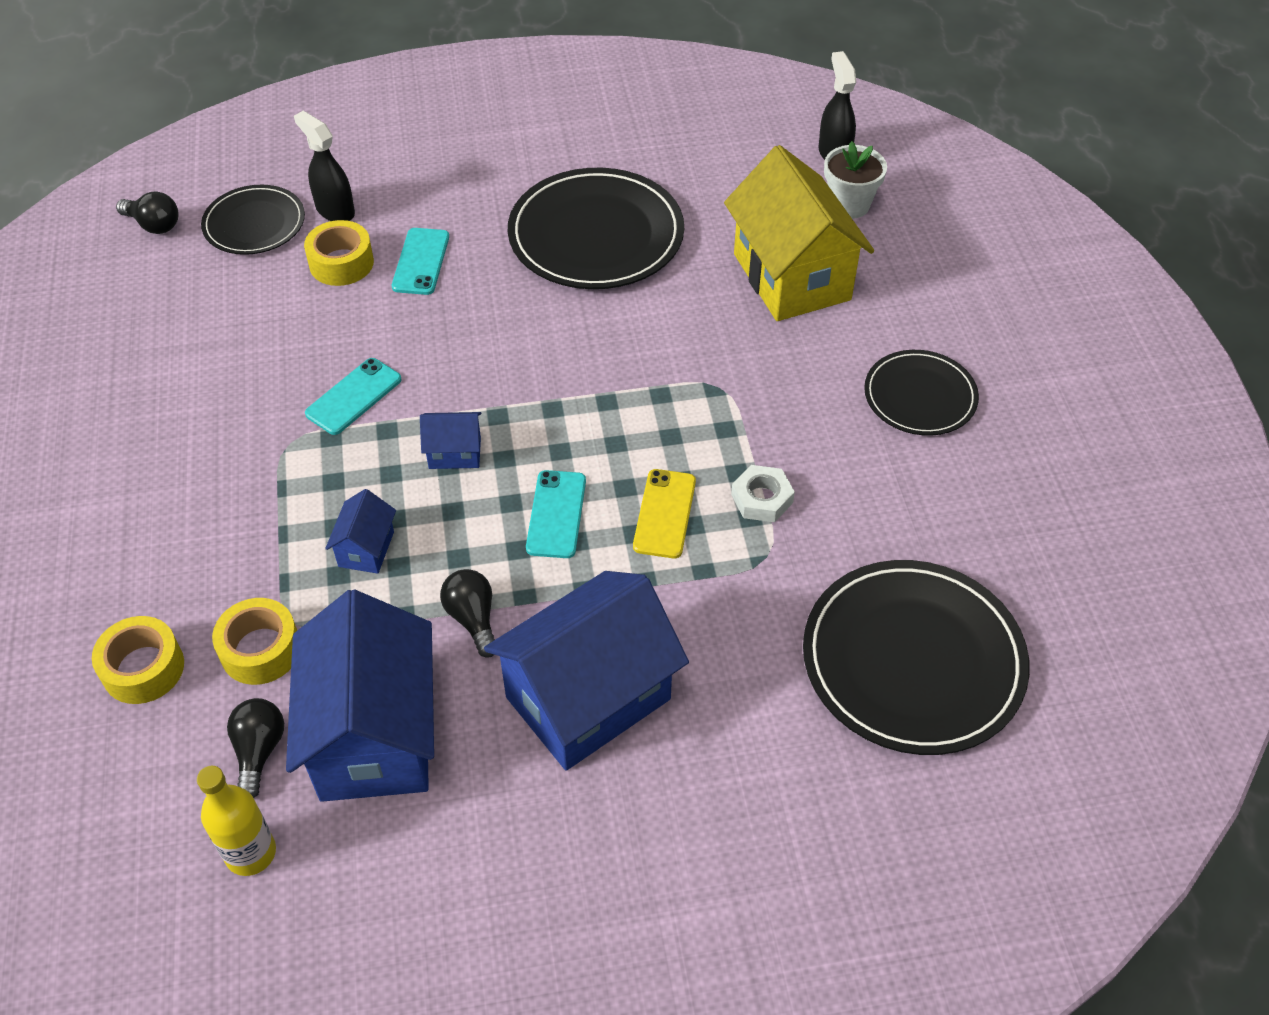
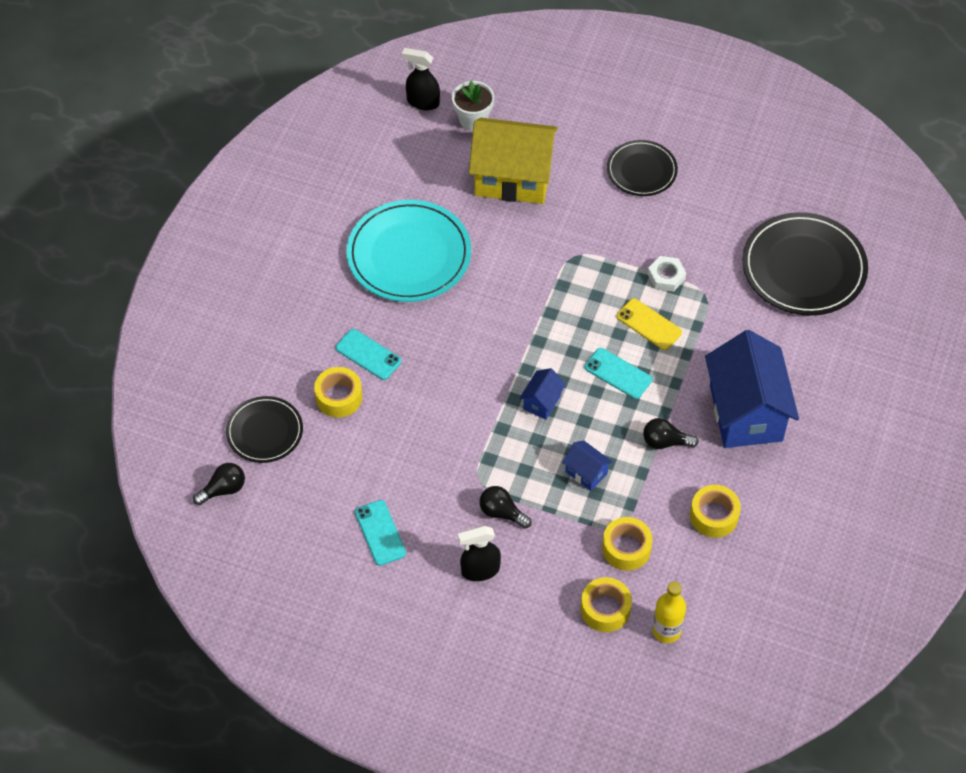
camera: 60 degrees left, 5 degrees up
yellow bottle [197,766,276,876] -> yellow bottle moved to [652,581,686,643]
black light bulb [227,698,284,798] -> black light bulb moved to [479,486,532,529]
blue house [286,590,434,802] -> yellow tape [690,485,741,538]
black spray bottle [294,111,355,221] -> black spray bottle moved to [458,526,501,581]
turquoise phone [305,358,402,435] -> turquoise phone moved to [355,500,406,565]
black plate [508,168,684,289] -> turquoise plate [346,200,471,302]

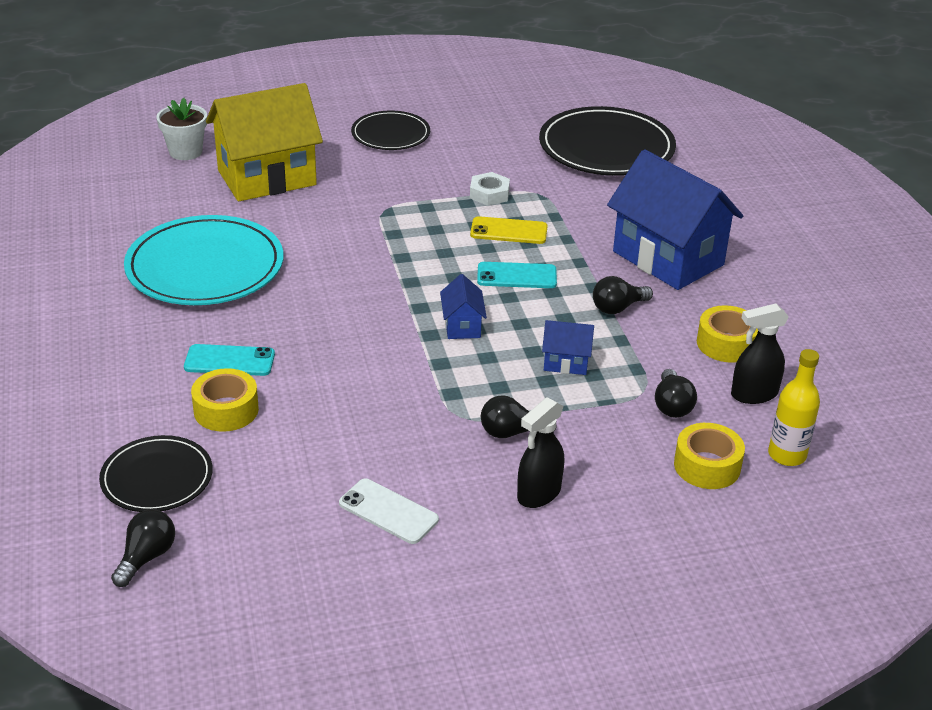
camera: 35 degrees left, 20 degrees down
turquoise phone [355,500,406,565] -> white phone [339,479,439,544]
black spray bottle [402,48,440,110] -> black spray bottle moved to [731,304,789,404]
yellow tape [602,517,653,571] -> black light bulb [655,369,697,418]

